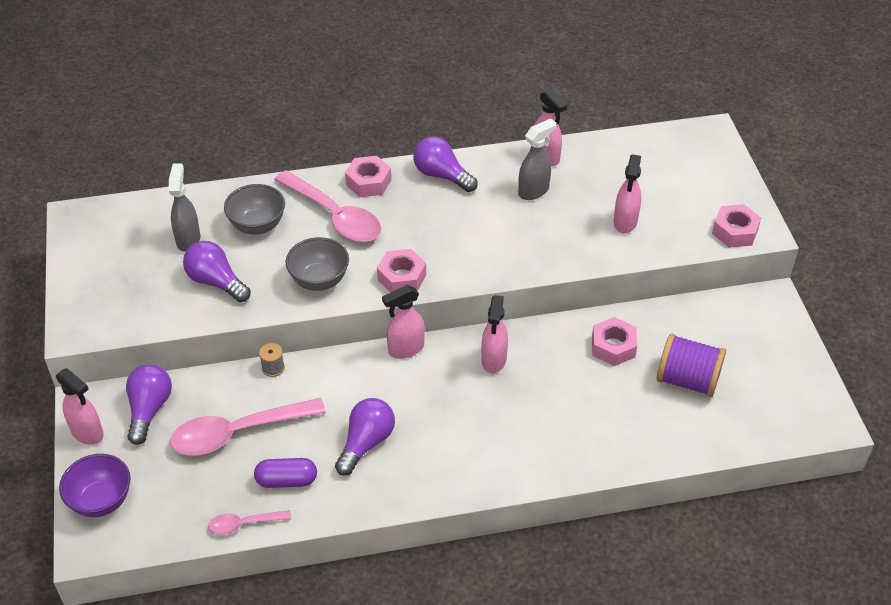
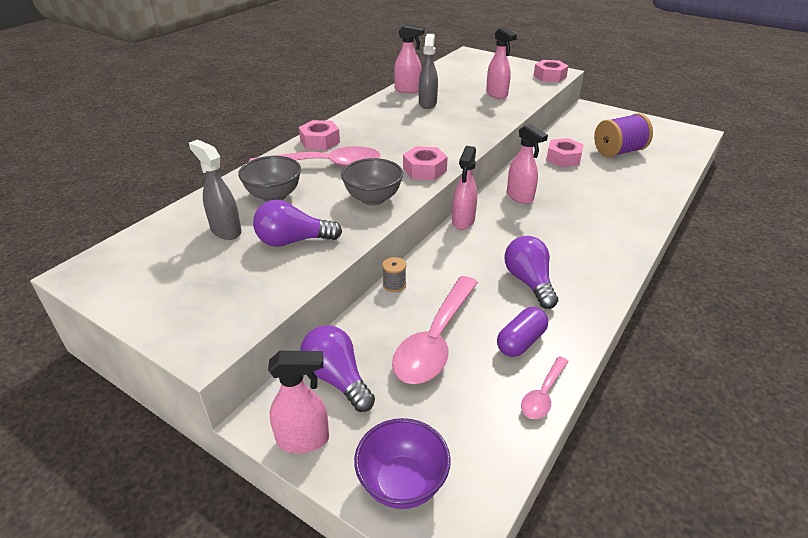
camera: 45 degrees left, 10 degrees down
purple light bulb [413,137,478,192] -> none

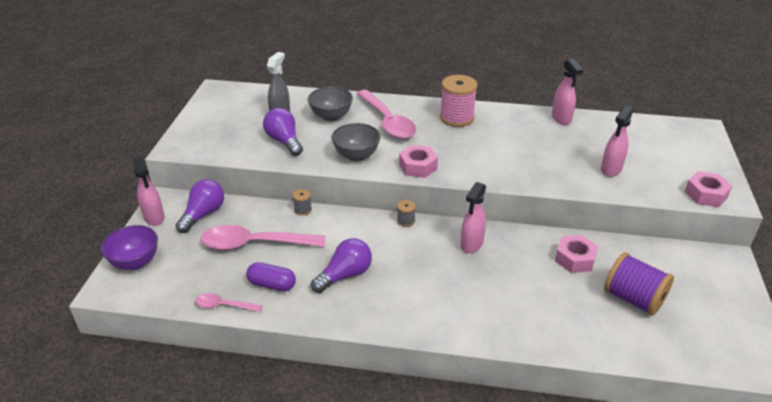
camera: 65 degrees right, 0 degrees up
pink nut [299,120,340,150] -> none
grey spray bottle [419,34,438,109] -> none
pink spray bottle [452,146,477,230] -> grey spool [397,200,416,227]
none -> pink spool [440,75,478,127]

